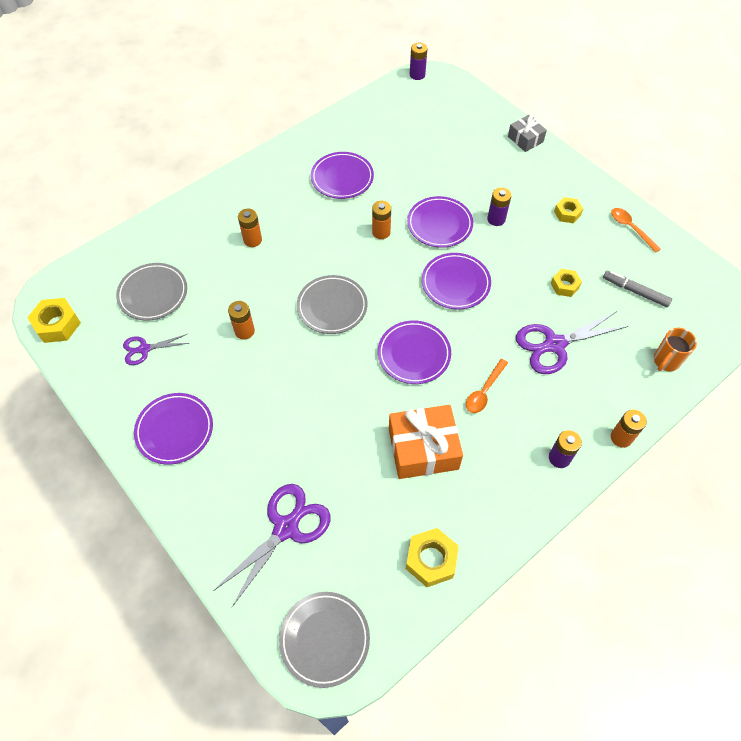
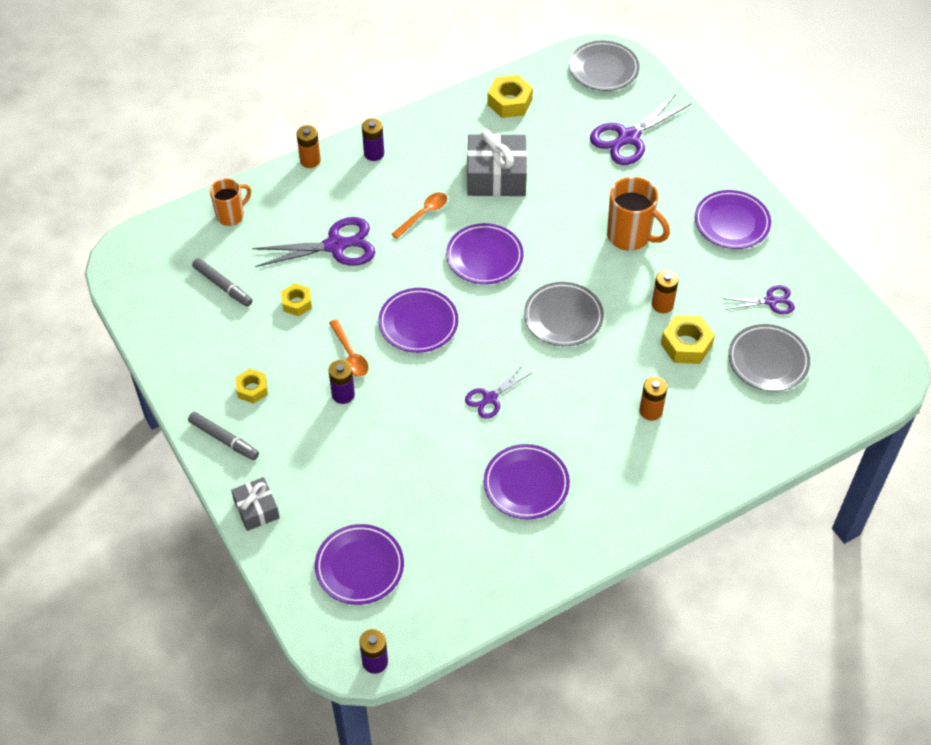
camera: 170 degrees left, 5 degrees down
yellow nut [27,298,81,343] -> yellow nut moved to [661,315,715,364]
orange battery [372,201,391,239] -> purple scissors [465,366,531,419]
orange gift [389,405,463,479] -> grey gift [467,129,527,197]
purple plate [407,196,473,248] -> purple plate moved to [315,524,404,605]
orange spoon [611,208,661,253] -> orange spoon moved to [329,319,368,377]
none -> grey marker [188,412,259,460]
none -> orange mug [607,177,670,251]

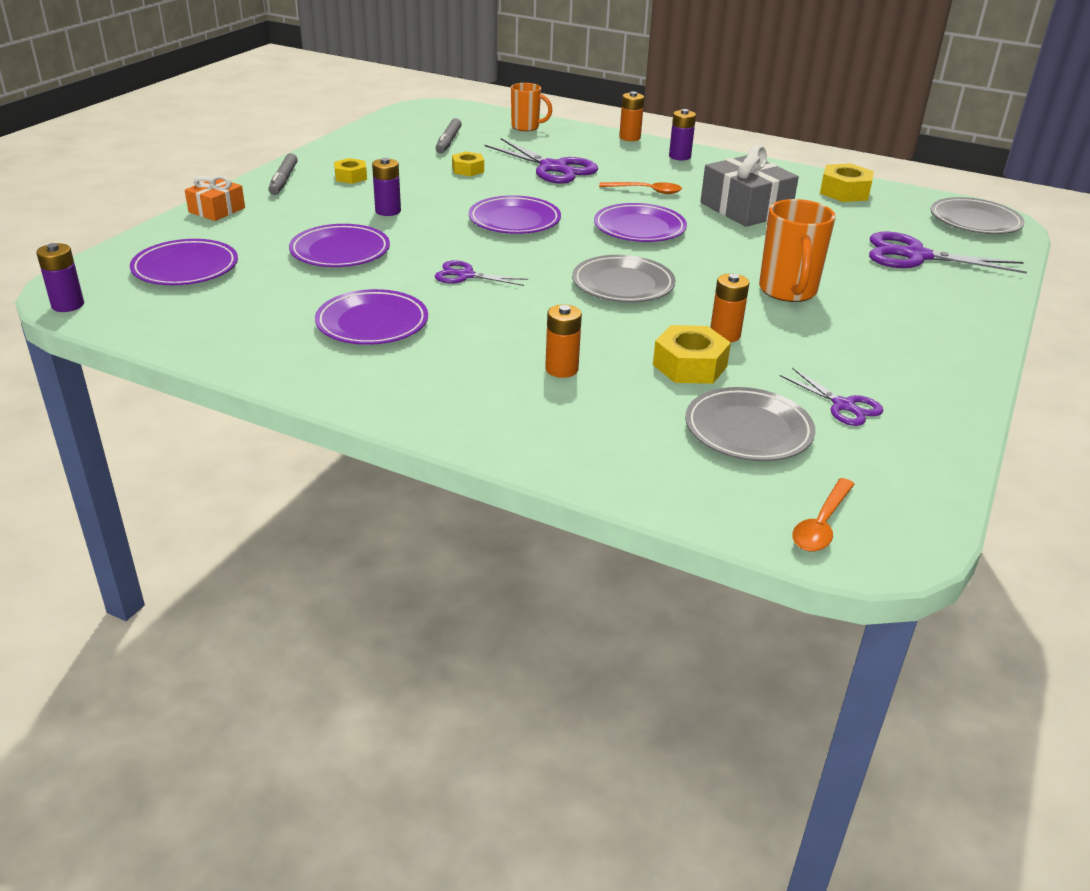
camera: 55 degrees right, 20 degrees down
grey gift [231,477,280,531] -> orange gift [185,175,245,221]
orange spoon [329,319,368,377] -> orange spoon moved to [792,478,855,552]
purple plate [695,190,771,249] -> purple plate moved to [289,224,390,267]

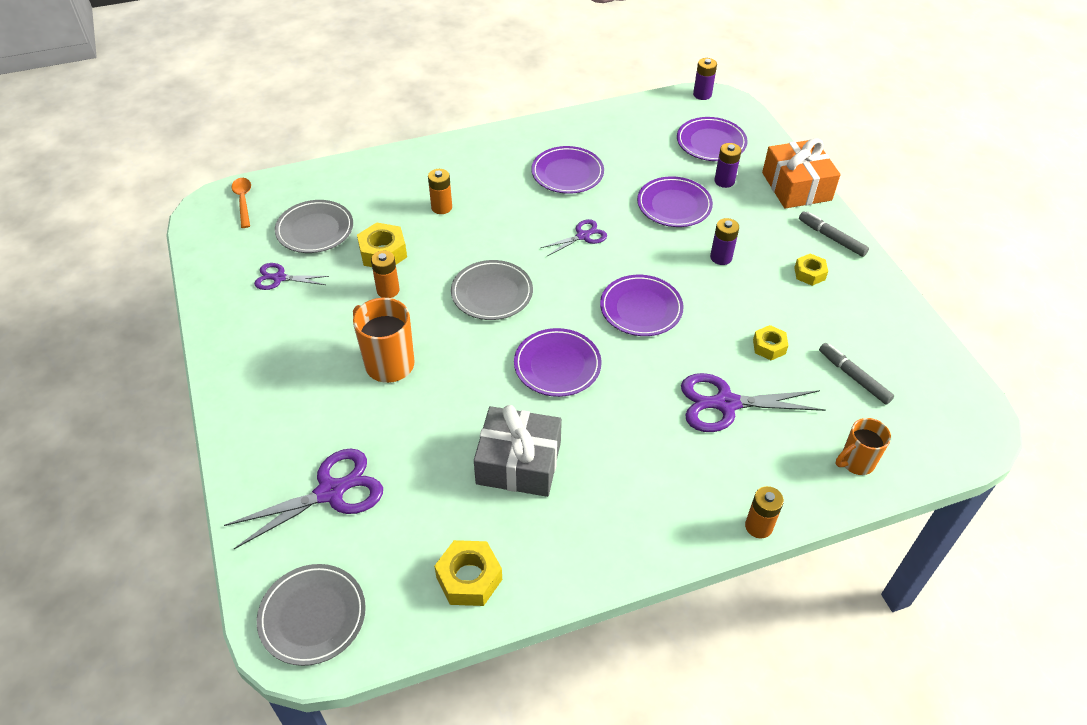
camera: 135 degrees right, 15 degrees up
orange gift [185,175,245,221] -> orange gift [762,138,841,209], size x1.75
orange spoon [599,182,682,194] -> none
purple battery [669,109,696,160] -> purple battery moved to [714,143,741,188]

